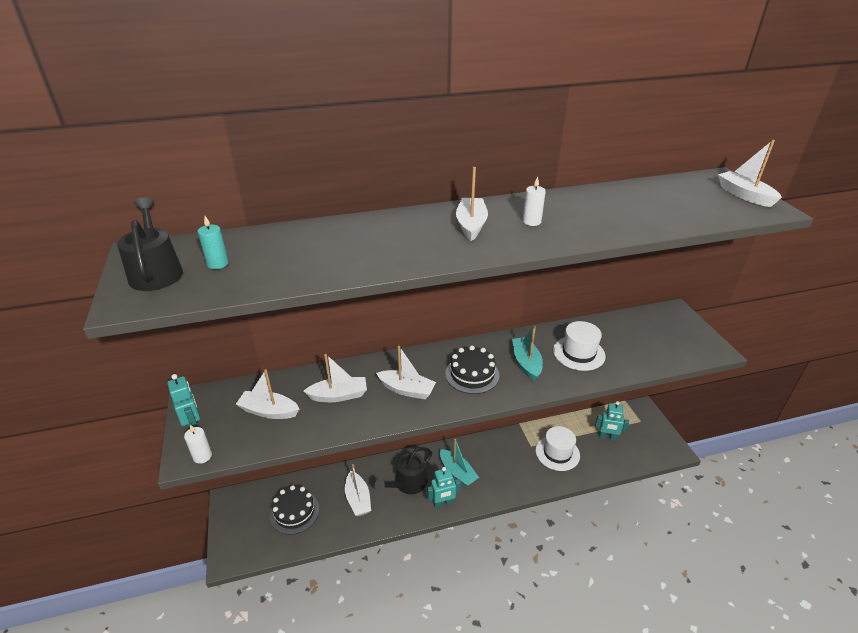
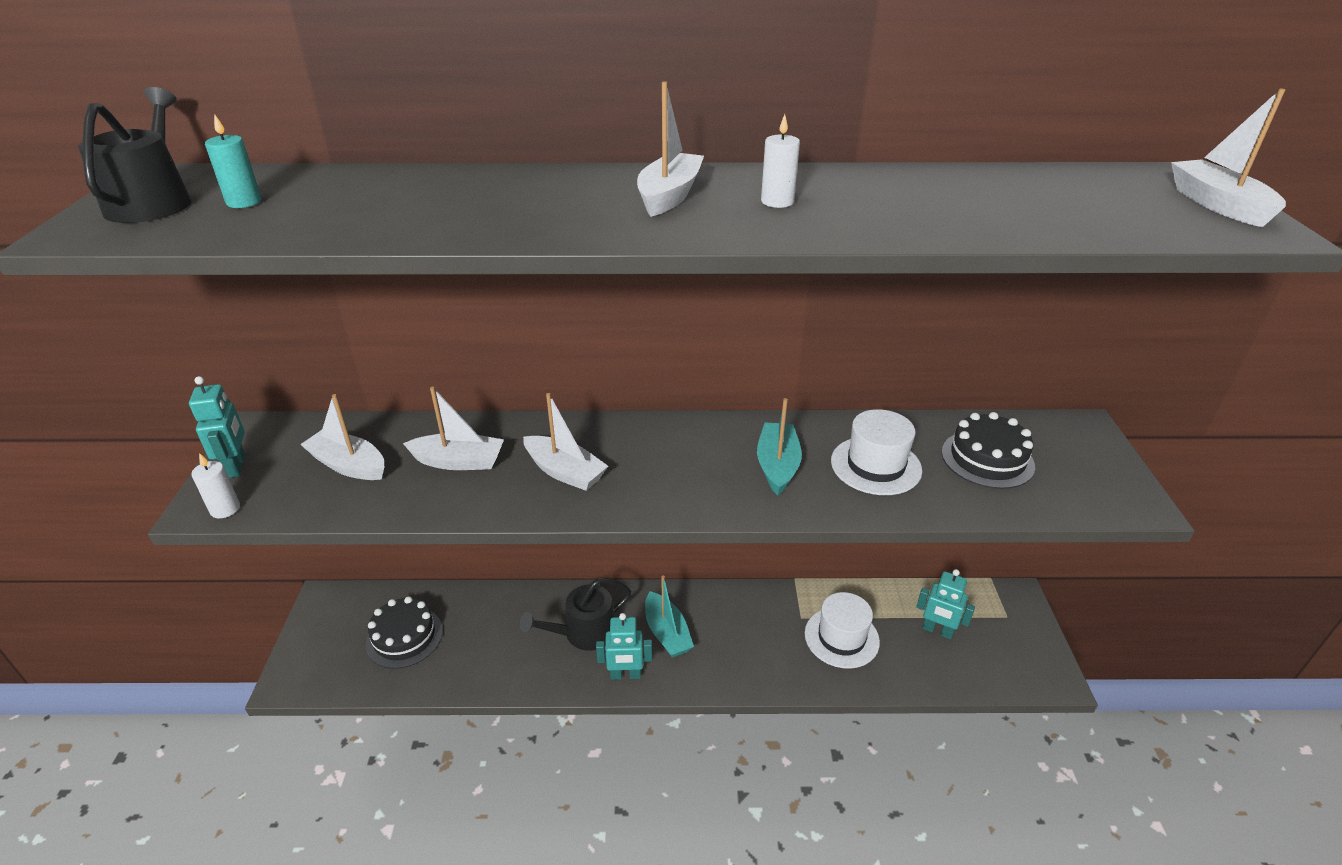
camera: 15 degrees right, 0 degrees up
white boat [345,464,371,516] -> none
black cake [445,345,500,394] -> black cake moved to [942,412,1035,489]

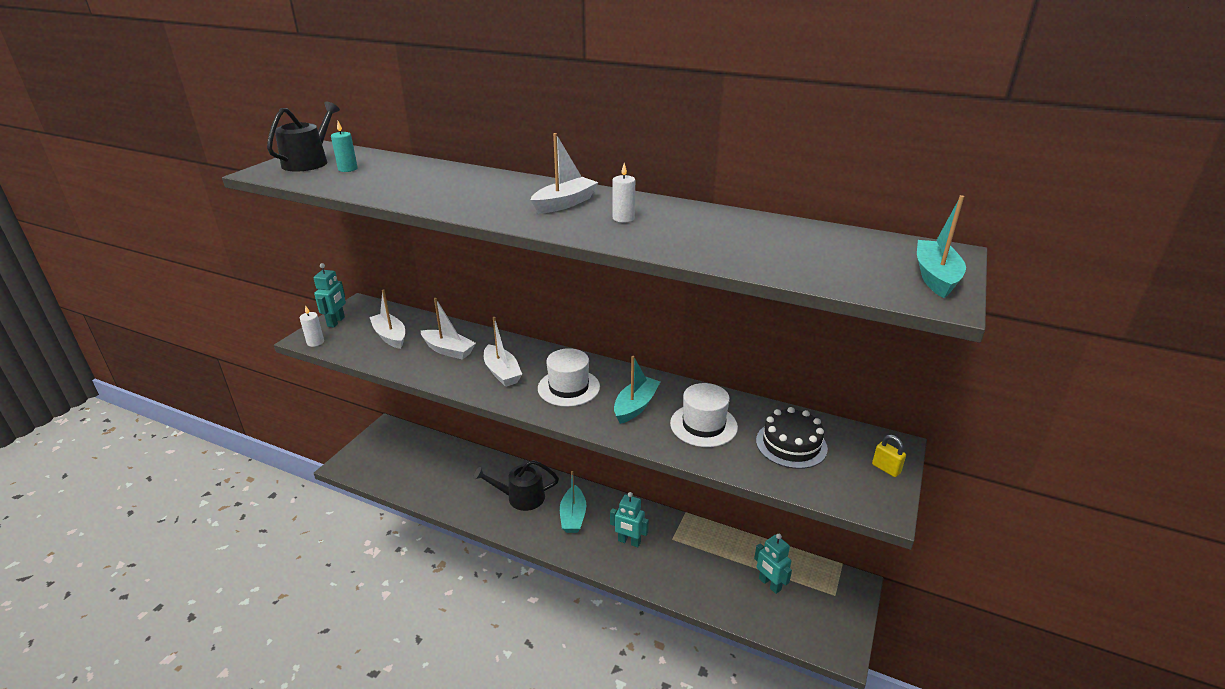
camera: 25 degrees right, 5 degrees down
black cake [366,596,443,669] -> none
turquoise robot [596,613,652,680] -> turquoise robot moved to [610,492,649,547]
white hat [805,592,880,669] -> white hat moved to [538,348,600,407]
white boat [1171,88,1286,227] -> turquoise boat [917,195,966,298]
none -> yellow padlock [872,435,906,477]

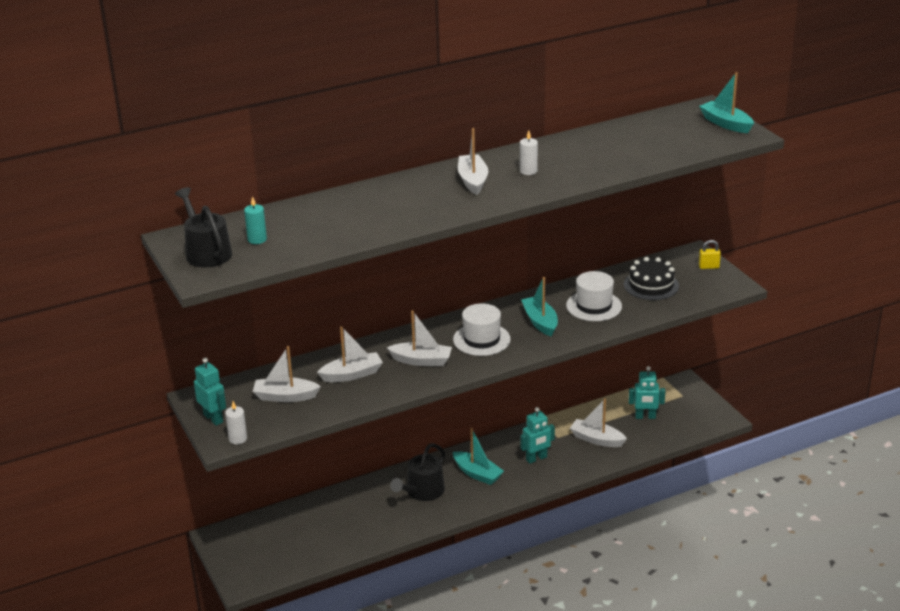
camera: 50 degrees left, 0 degrees up
none -> white boat [570,398,627,447]

